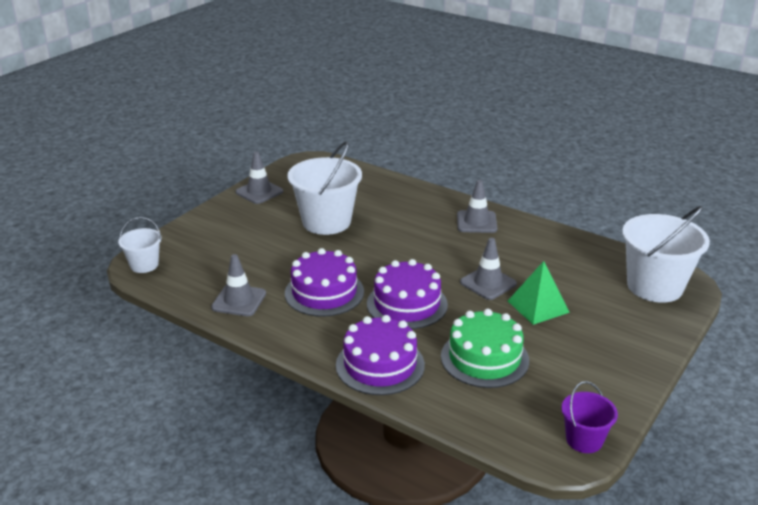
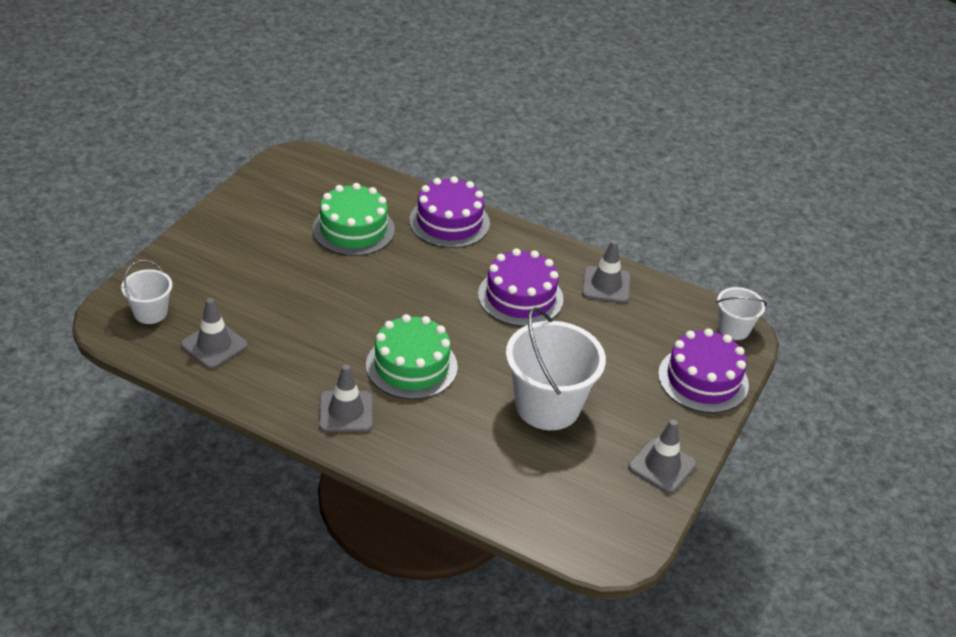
camera: 170 degrees right, 10 degrees up
purple cake [367,259,448,329] -> purple cake moved to [658,329,749,413]
grey traffic cone [460,238,517,300] -> grey traffic cone moved to [181,298,248,369]
green pyramid [508,261,570,325] -> none
purple bucket [561,381,618,453] -> none
white bucket [622,206,710,303] -> white bucket [121,260,172,324], size x0.53
none -> green cake [366,314,458,399]

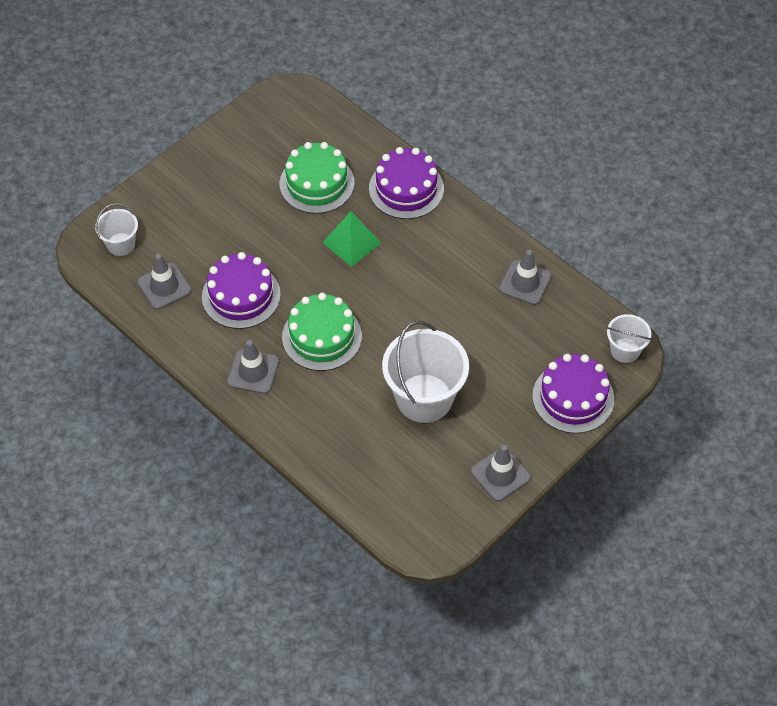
camera: 20 degrees right, 15 degrees up
purple cake [478,248,564,326] -> purple cake moved to [202,252,281,329]
none -> green pyramid [322,211,381,267]

